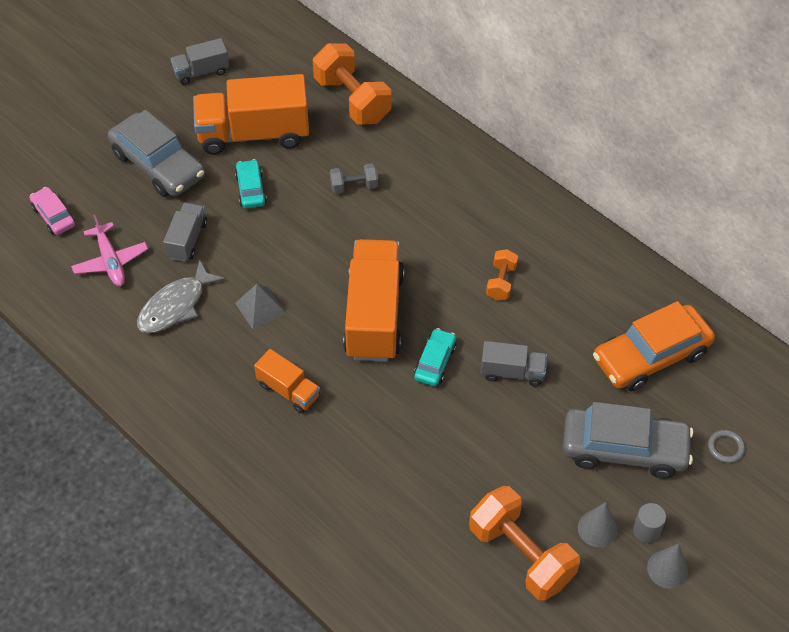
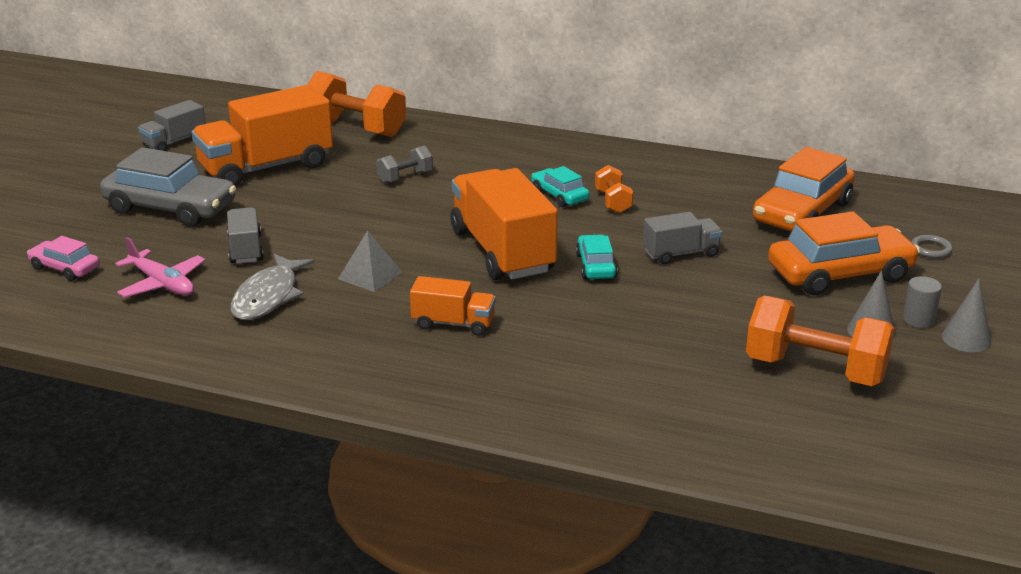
camera: 25 degrees left, 25 degrees down
turquoise car [235,159,267,208] -> turquoise car moved to [531,166,590,207]
grey car [563,402,693,478] -> orange car [768,211,920,295]

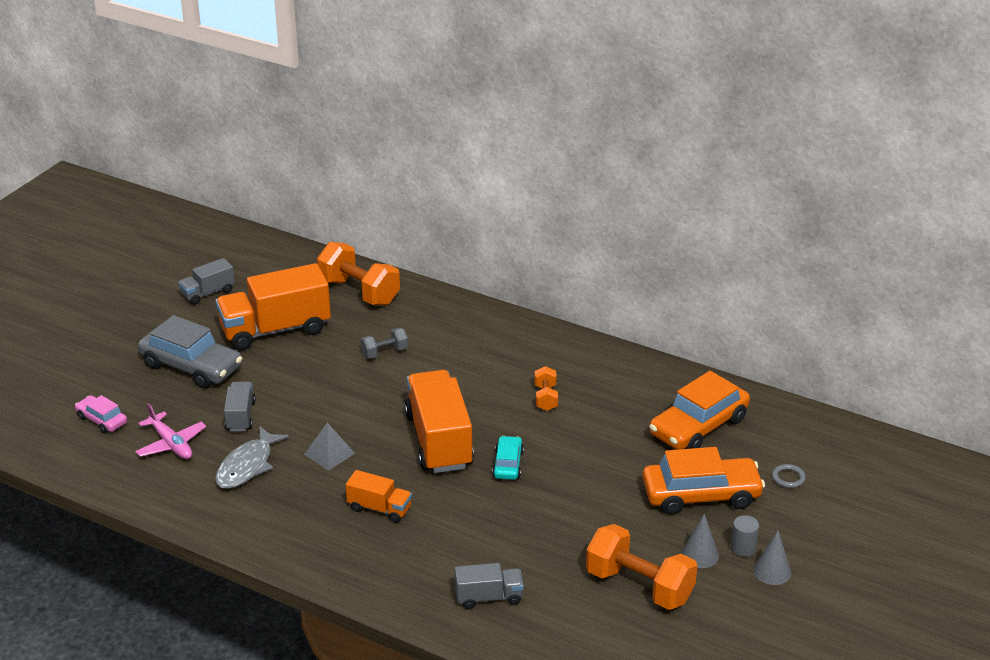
camera: 10 degrees right, 5 degrees up
turquoise car [531,166,590,207] -> none
grey truck [643,212,722,264] -> grey truck moved to [455,563,524,609]

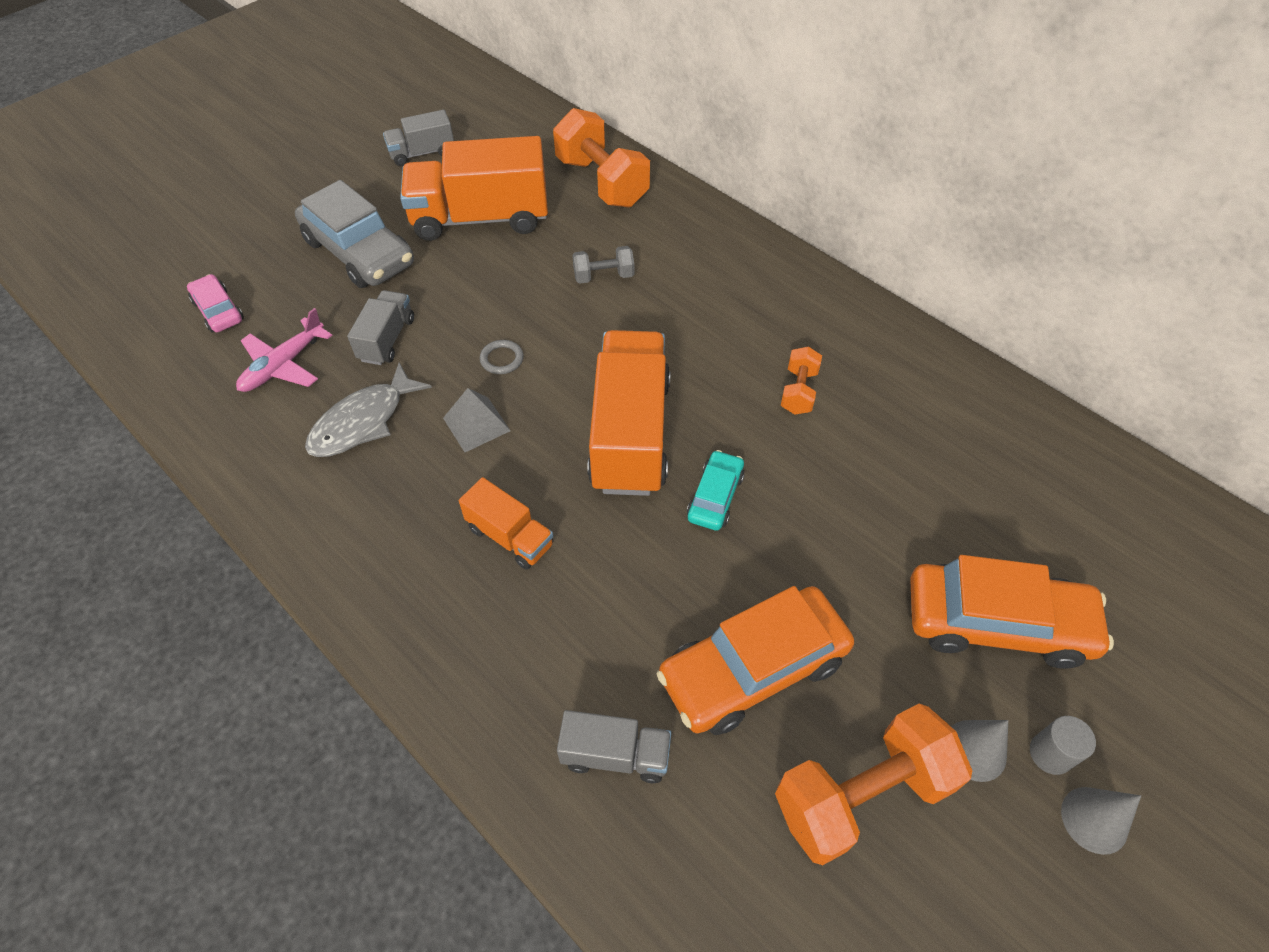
camera: 15 degrees right, 20 degrees up
pink plane [135,403,206,459] -> pink plane turned 60 degrees clockwise [236,308,332,392]
orange dumbbell [586,524,697,610] -> orange dumbbell turned 75 degrees counterclockwise [775,704,972,865]
orange car [649,371,750,450] -> orange car moved to [657,586,854,735]
grey ring [772,464,806,488] -> grey ring moved to [480,340,524,374]

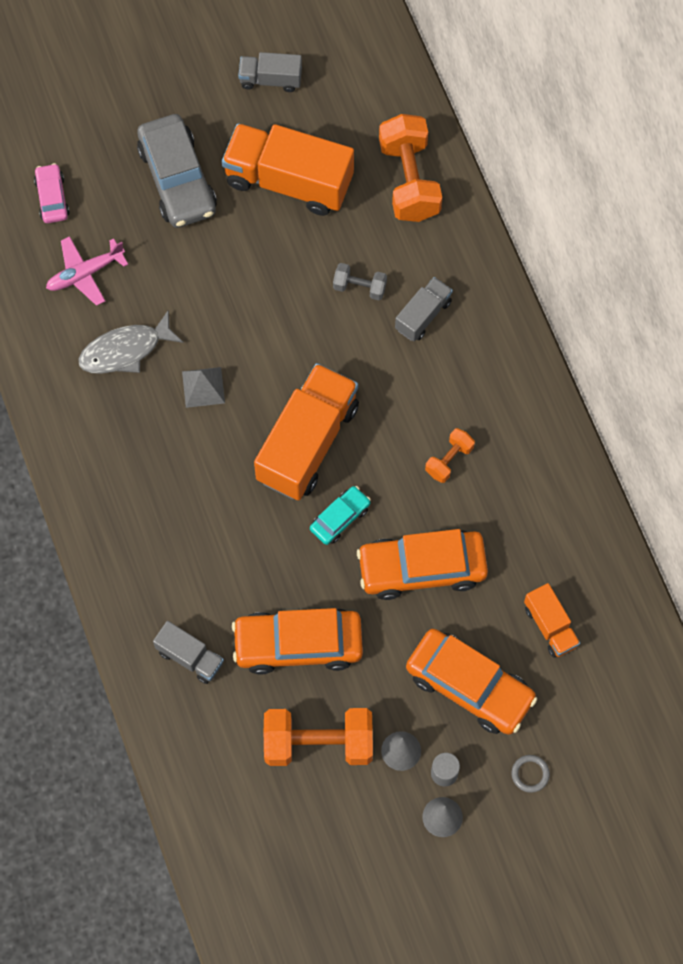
camera: 25 degrees right, 15 degrees up
grey truck [347,290,414,365] -> grey truck moved to [395,277,453,341]
orange truck [459,477,554,570] -> orange truck moved to [524,583,580,658]
grey ring [480,340,524,374] -> grey ring moved to [512,755,550,793]
none -> orange car [357,529,488,600]

